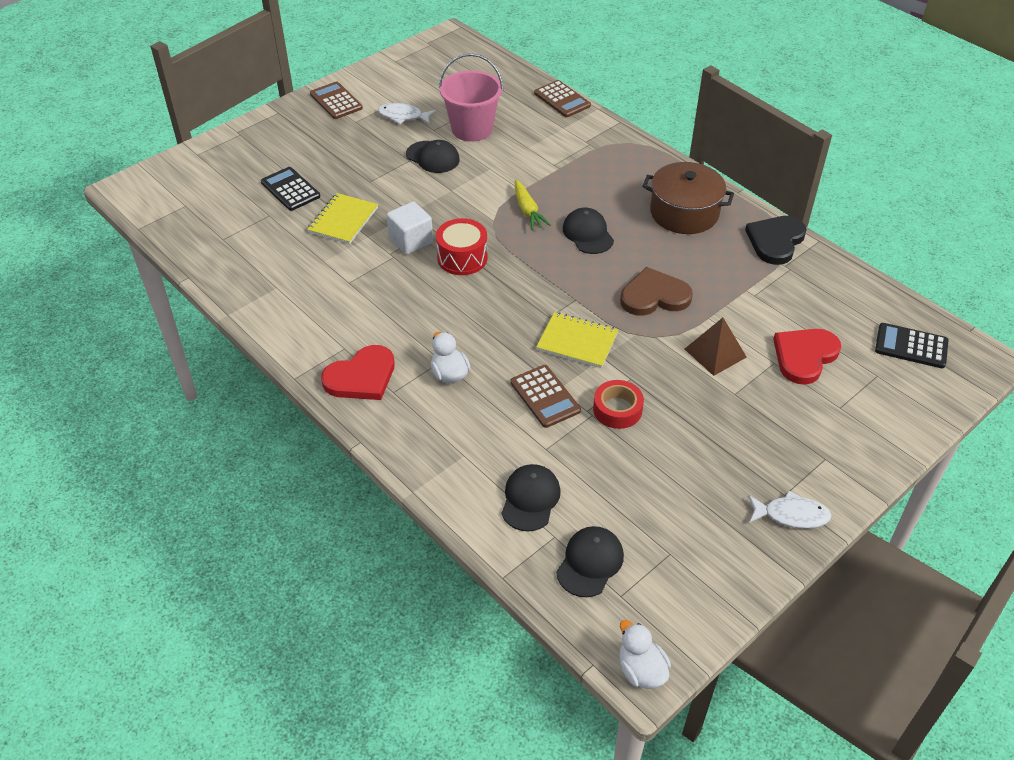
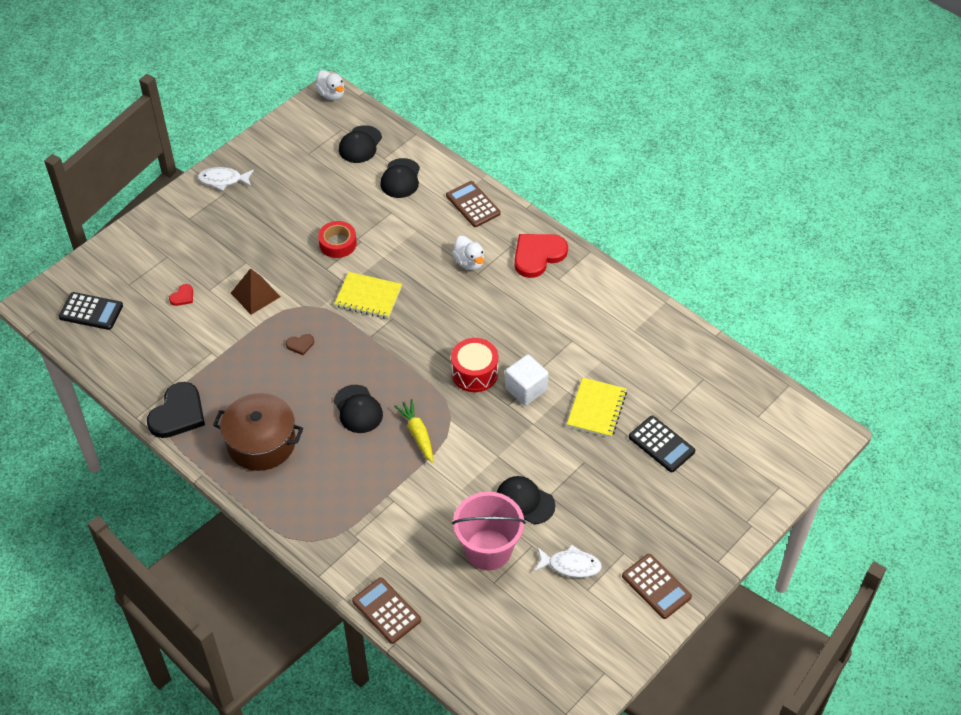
camera: 175 degrees right, 5 degrees up
brown calculator [511,365,581,428] -> brown calculator moved to [446,181,500,227]
brown heart [620,267,693,316] -> brown heart [286,334,314,355], size x0.45
red heart [773,329,841,385] -> red heart [169,284,193,306], size x0.45

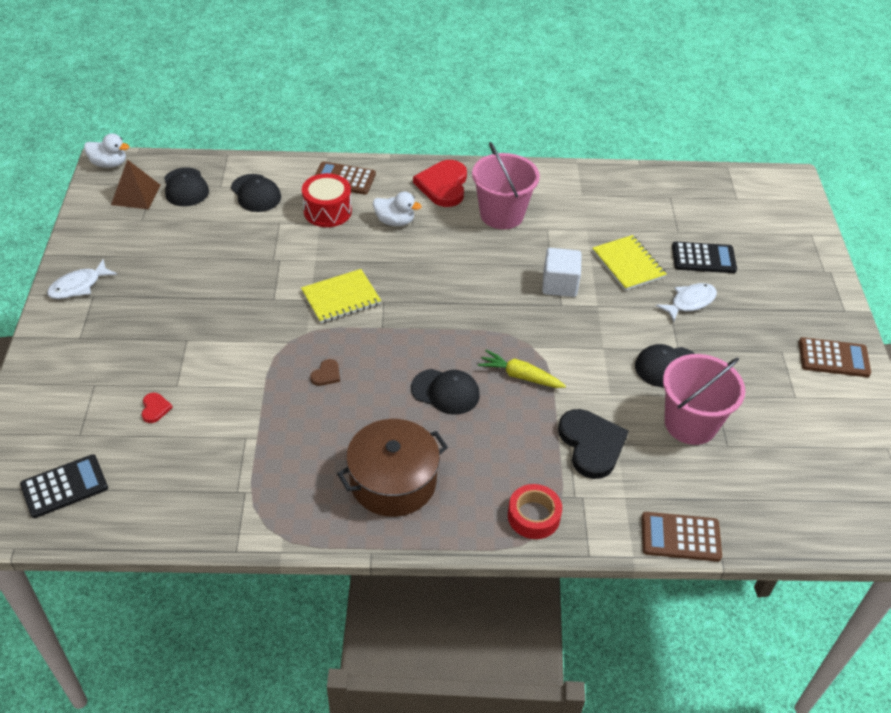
camera: 45 degrees left, 5 degrees down
black heart [147,382,205,438] -> black heart moved to [558,409,628,479]
brown pyramid [231,268,281,315] -> brown pyramid moved to [111,159,161,209]
red tape [318,221,357,258] -> red tape moved to [508,484,562,539]
red drum [451,338,498,392] -> red drum moved to [302,173,352,227]
white fish [534,544,602,578] -> white fish moved to [656,283,717,322]
none -> pink bucket [472,142,540,229]

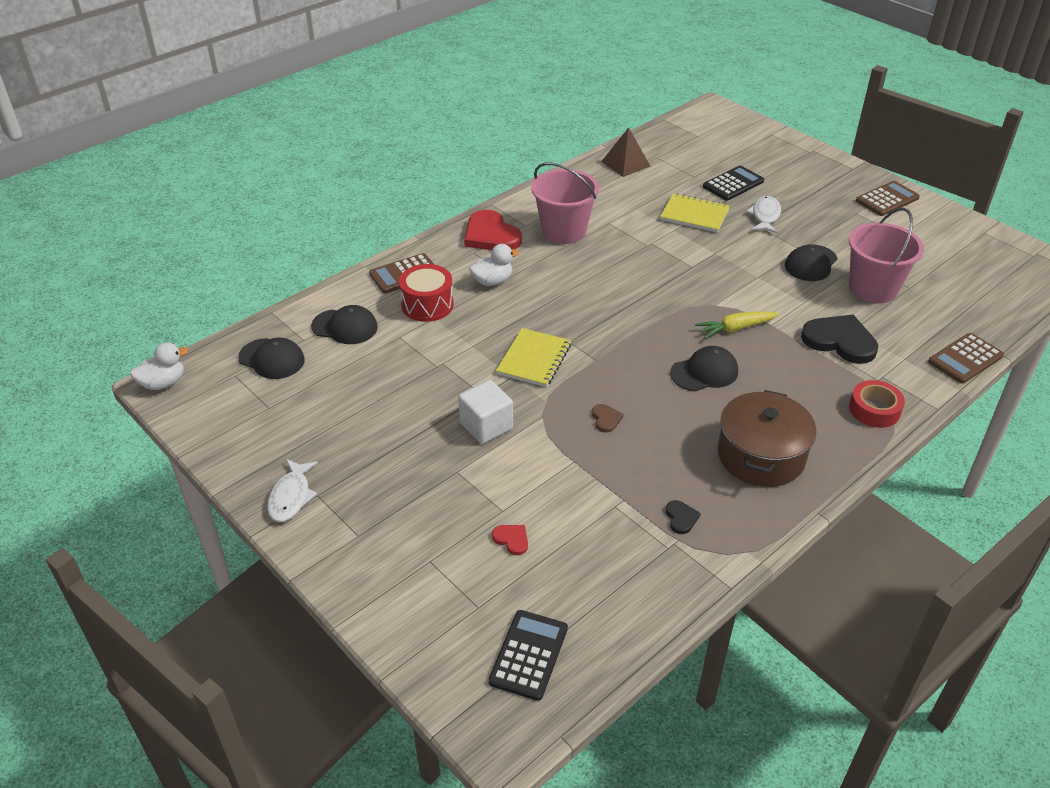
camera: 40 degrees left, 5 degrees down
brown pyramid [111,159,161,209] -> brown pyramid moved to [601,127,651,177]
white cube [542,248,582,297] -> white cube moved to [458,380,513,444]
none -> black heart [666,500,701,534]

